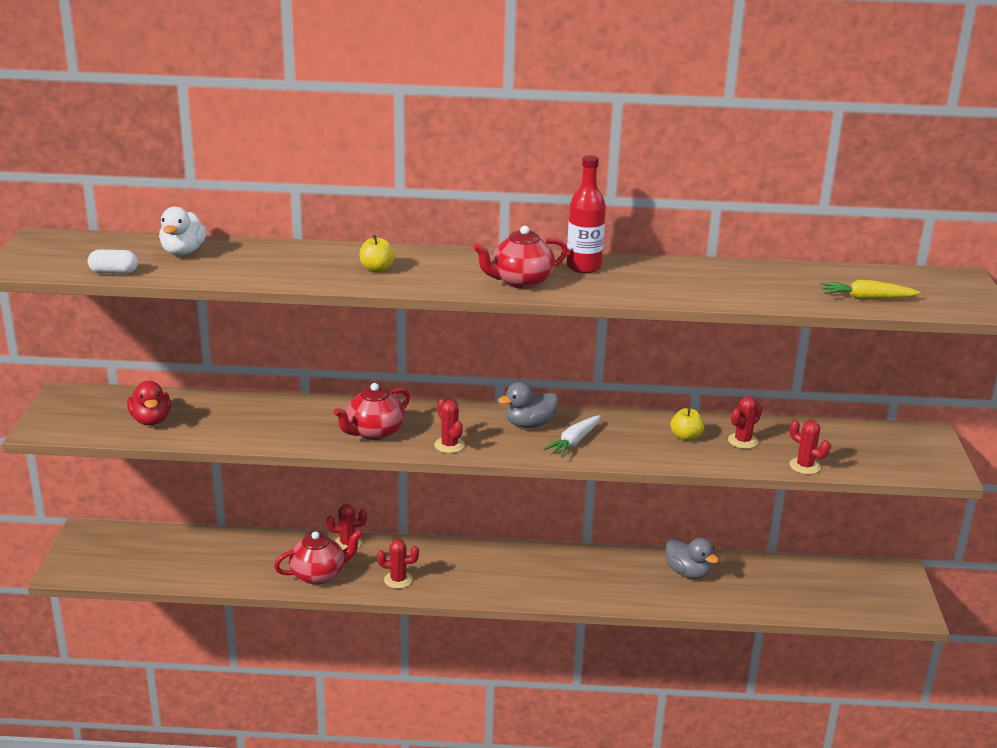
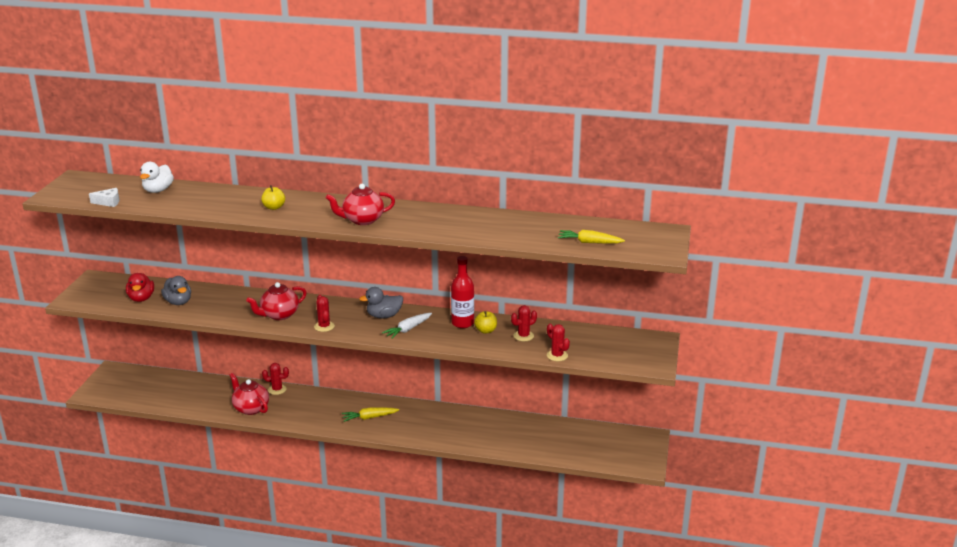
camera: 10 degrees right, 0 degrees up
white capsule [88,250,138,274] -> white cheese [89,188,119,207]
red teapot [274,530,363,585] -> red teapot turned 120 degrees counterclockwise [230,373,269,415]
red cactus [377,539,419,589] -> none
red bottle [567,155,606,273] -> red bottle moved to [451,256,474,328]
grey duck [666,538,719,579] -> grey duck moved to [161,276,191,305]
none -> yellow carrot [342,407,399,422]

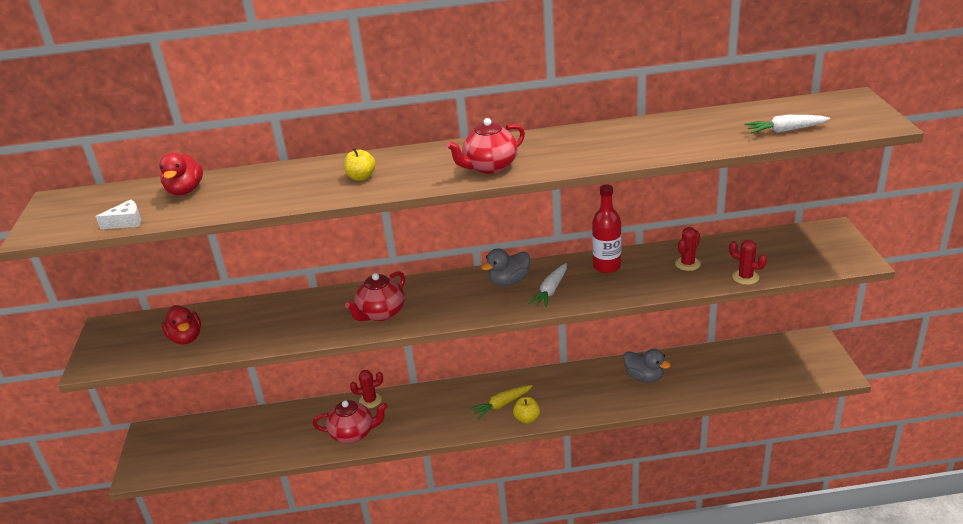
camera: 15 degrees left, 5 degrees up
white duck [140,162,174,193] -> red duck [159,153,203,195]
grey duck [161,276,191,305] -> grey duck moved to [623,349,671,383]
red teapot [230,373,269,415] -> red teapot turned 150 degrees clockwise [313,400,388,443]
red cactus [314,295,335,332] -> none
yellow apple [474,311,497,334] -> yellow apple moved to [513,397,540,423]
yellow carrot [558,230,625,244] -> white carrot [745,115,830,133]

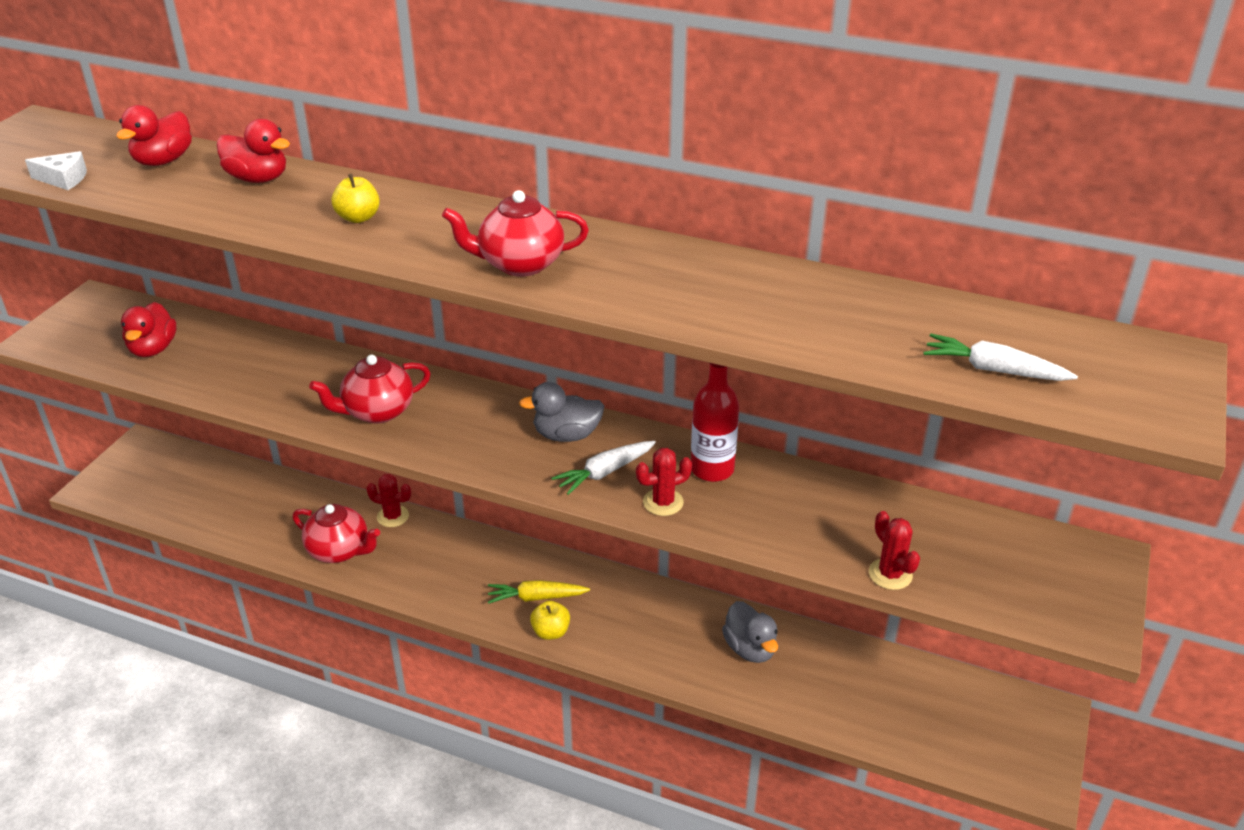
camera: 25 degrees right, 5 degrees up
red cactus [675,227,701,271] -> red cactus moved to [636,448,692,516]
none -> red duck [217,119,290,183]

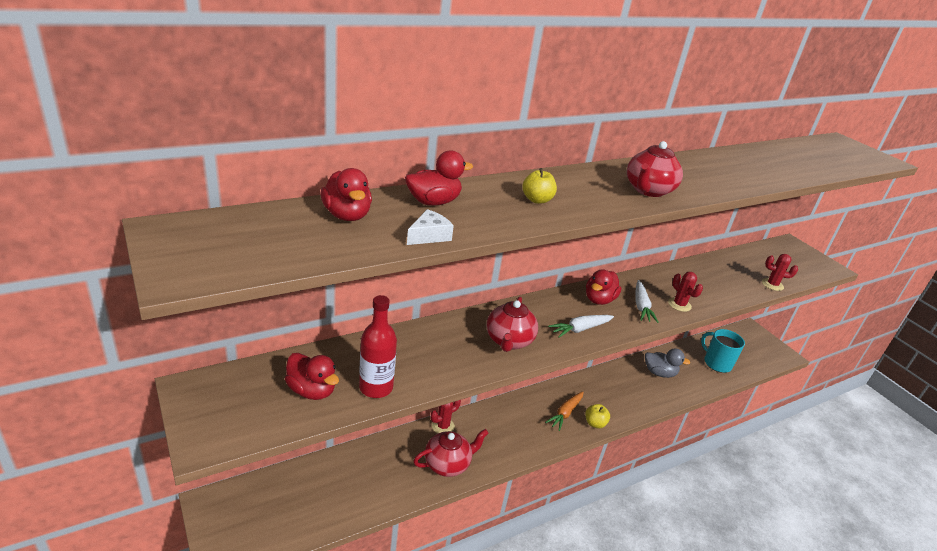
camera: 55 degrees left, 5 degrees down
white cheese [25,151,87,190] -> white cheese moved to [407,209,454,245]
yellow carrot [488,580,590,604] -> orange carrot [545,391,584,431]
grey duck [519,382,604,442] -> red duck [586,269,622,305]
red cactus [636,448,692,516] -> red cactus turned 45 degrees counterclockwise [668,272,703,312]
red bottle [691,363,739,482] -> red bottle moved to [359,295,397,398]
white carrot [923,334,1078,381] -> white carrot moved to [548,315,614,338]
none -> turquoise mug [701,329,745,373]

